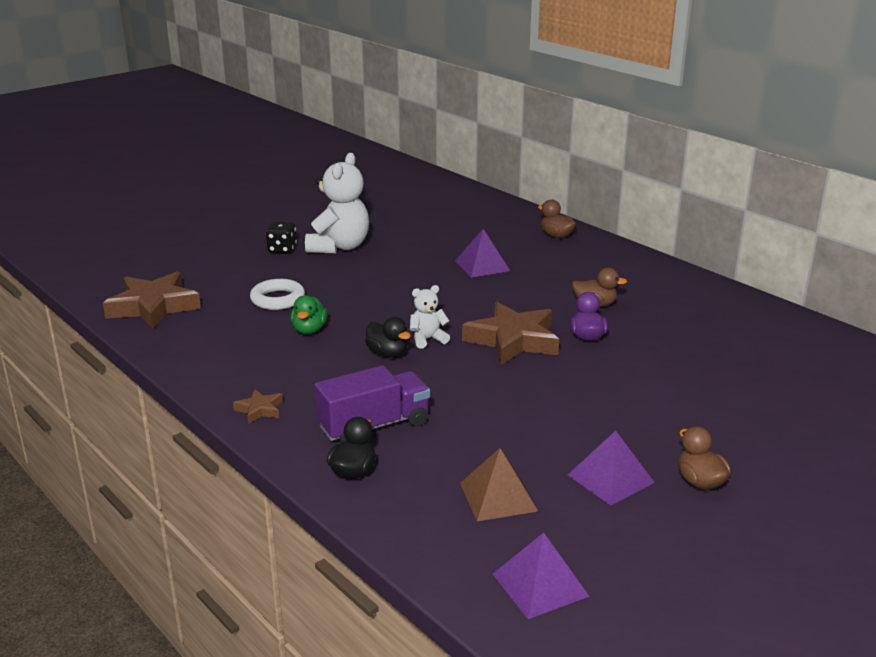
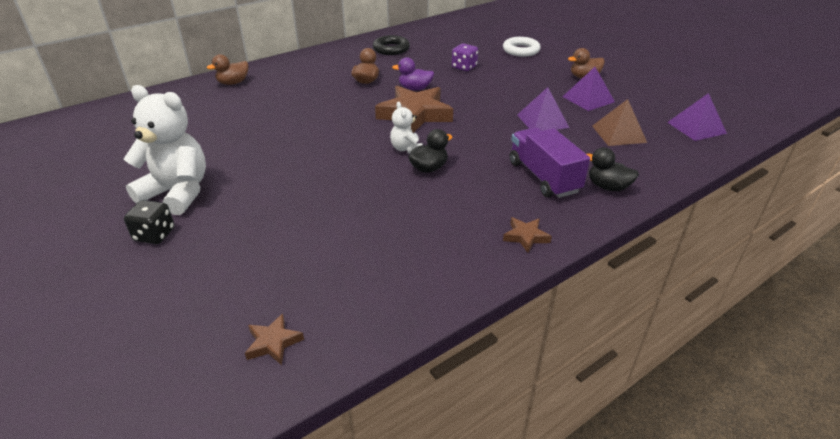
camera: 85 degrees left, 10 degrees up
brown star [103,272,201,329] -> brown star [245,313,304,365], size x0.45
white ring [250,279,305,310] -> white ring moved to [503,37,541,57]
green duck [290,295,328,334] -> none
purple pyramid [455,229,510,278] -> purple pyramid moved to [517,87,569,131]
none -> black ring [373,35,410,55]
none -> purple dice [452,43,478,71]

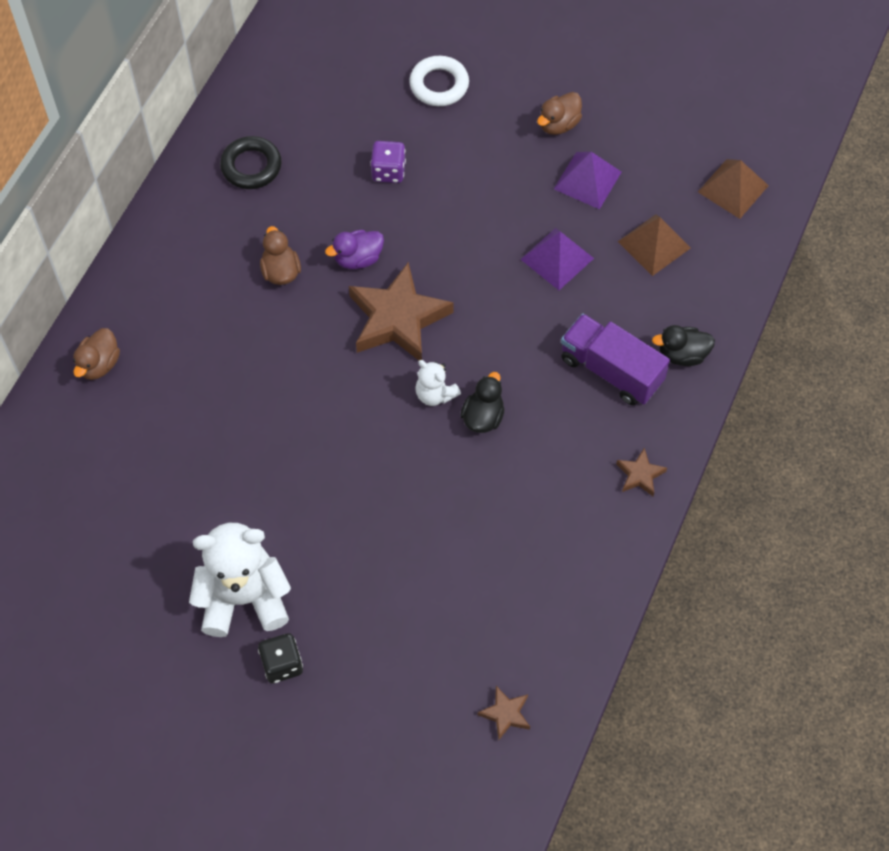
camera: 30 degrees left, 25 degrees up
purple pyramid [667,93,727,141] -> brown pyramid [698,159,769,219]

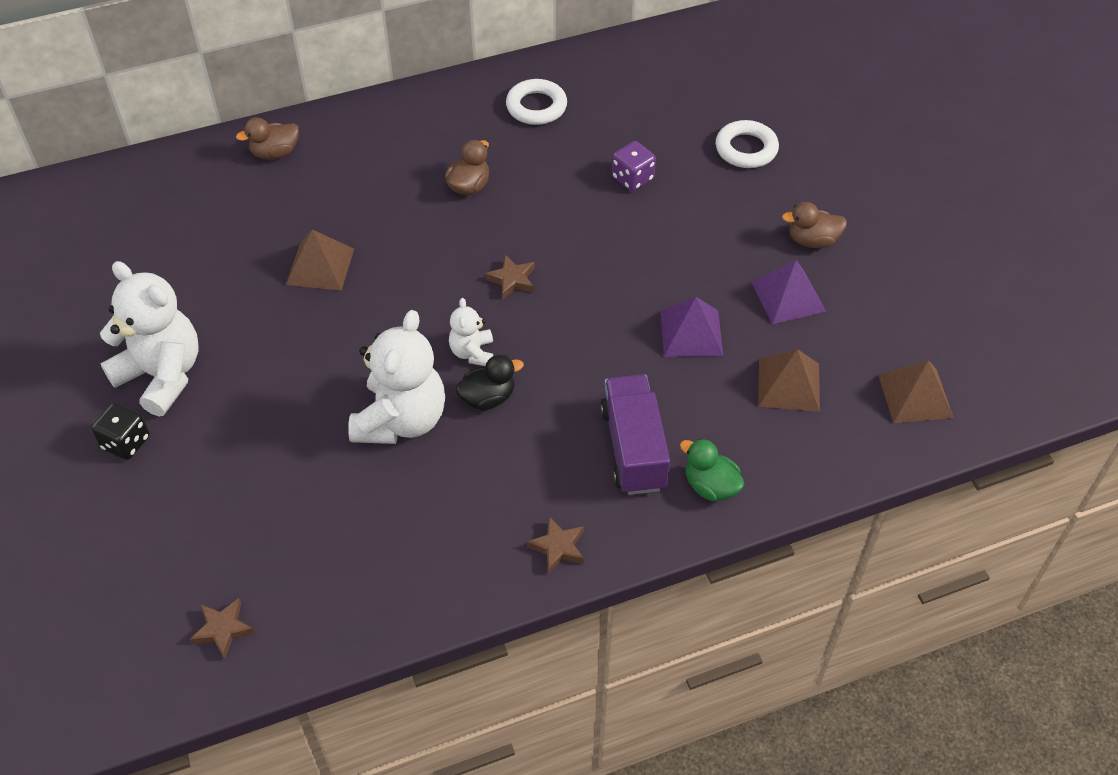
camera: 45 degrees right, 10 degrees down
black ring [220,136,282,189] -> white ring [506,79,567,125]
purple duck [325,230,384,269] -> none
brown star [349,262,454,360] -> brown star [485,255,535,299], size x0.45
black duck [652,325,715,366] -> green duck [680,439,745,501]
none -> brown pyramid [286,229,354,291]
none -> white teddy bear [348,310,445,444]

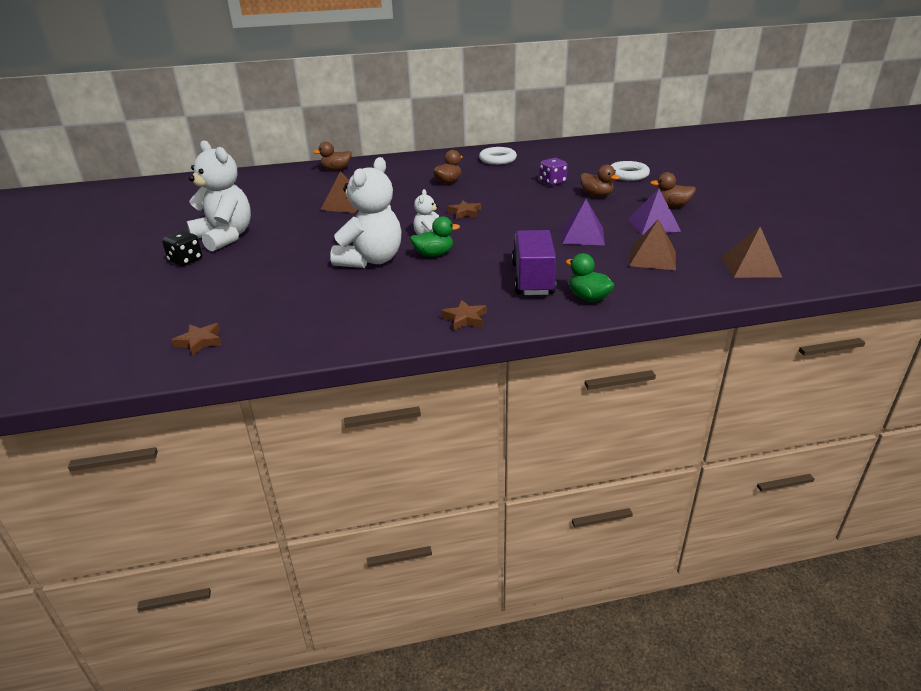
camera: 10 degrees right, 20 degrees down
black duck [455,355,524,410] -> green duck [410,216,460,257]
none -> brown duck [580,165,620,197]

